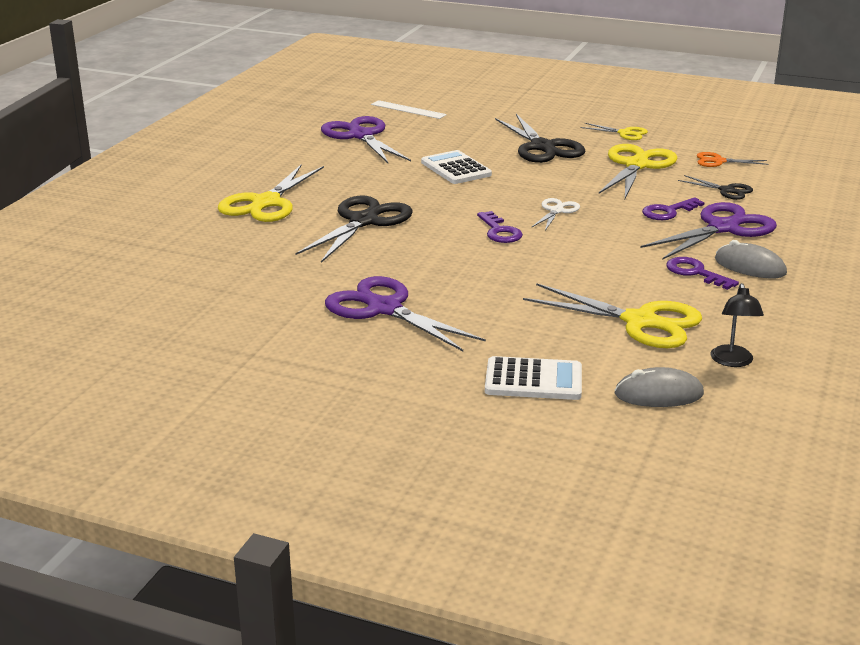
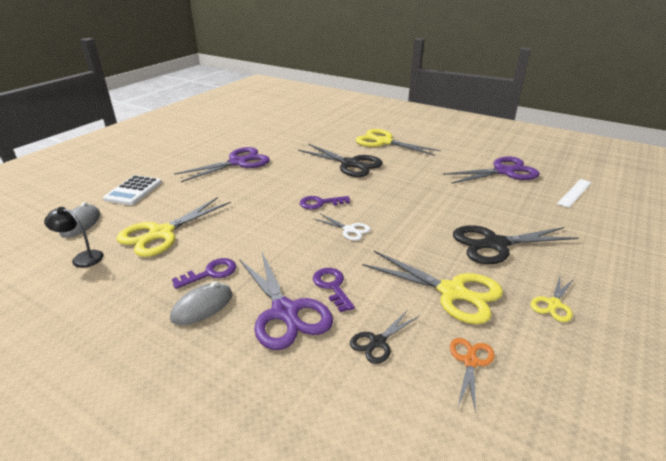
camera: 100 degrees right, 5 degrees up
white calculator [421,150,492,184] -> none

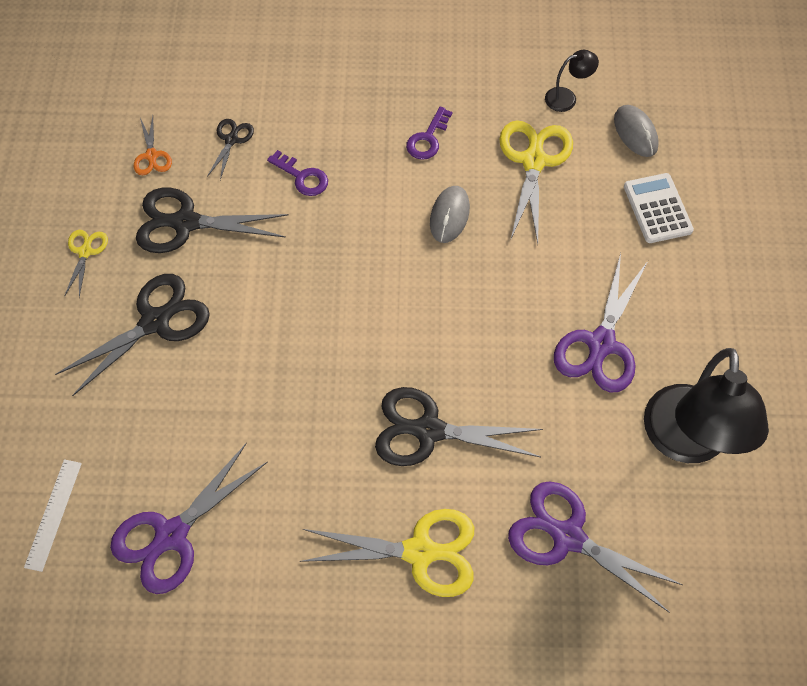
camera: 150 degrees right, 30 degrees up
grey mouse [170,281,232,325] -> grey mouse moved to [430,186,470,243]
purple scissors [239,253,333,350] -> purple scissors moved to [508,481,683,613]
purple key [300,196,350,209] -> none
white scissors [314,214,370,241] -> none
yellow scissors [362,251,503,324] -> black scissors [136,188,289,253]
none -> black lamp [644,348,769,463]

